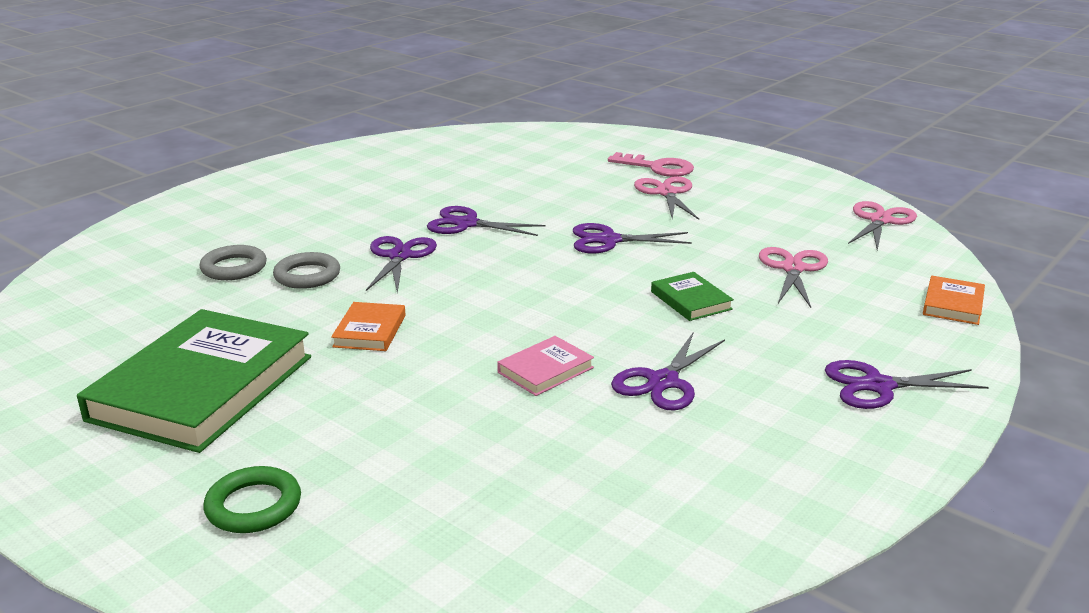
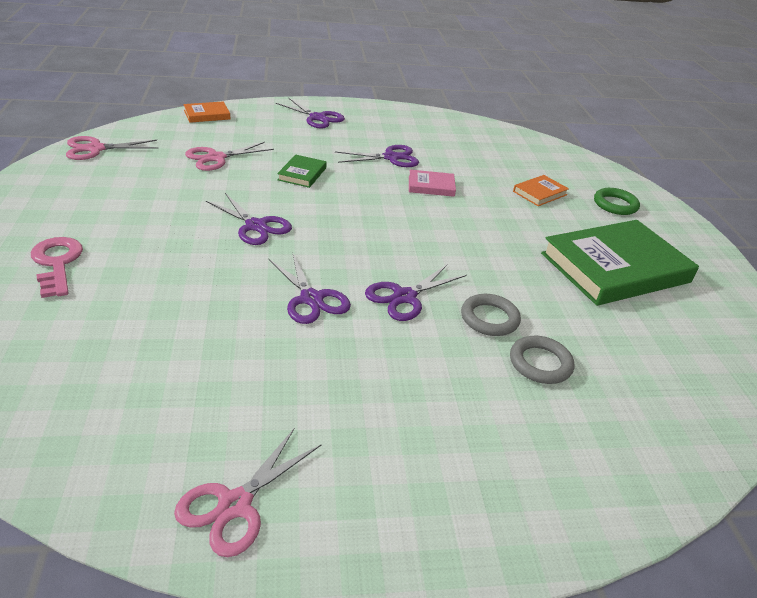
camera: 140 degrees left, 10 degrees up
orange book [331,302,406,351] -> orange book moved to [513,175,569,206]
pink scissors [634,176,699,220] -> pink scissors moved to [174,429,321,557]

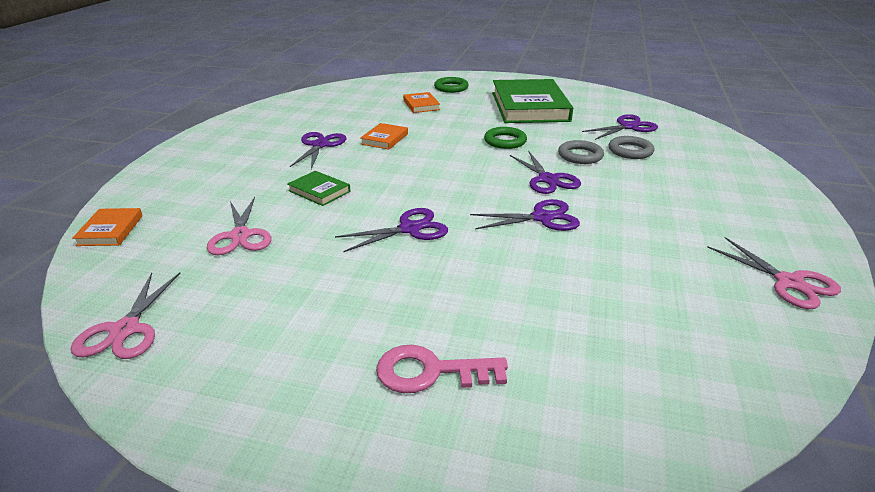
camera: 65 degrees left, 5 degrees down
purple scissors [276,98,345,129] -> purple scissors moved to [582,114,658,140]
pink book [409,170,456,197] -> orange book [360,123,408,150]
none -> green ring [484,127,527,149]

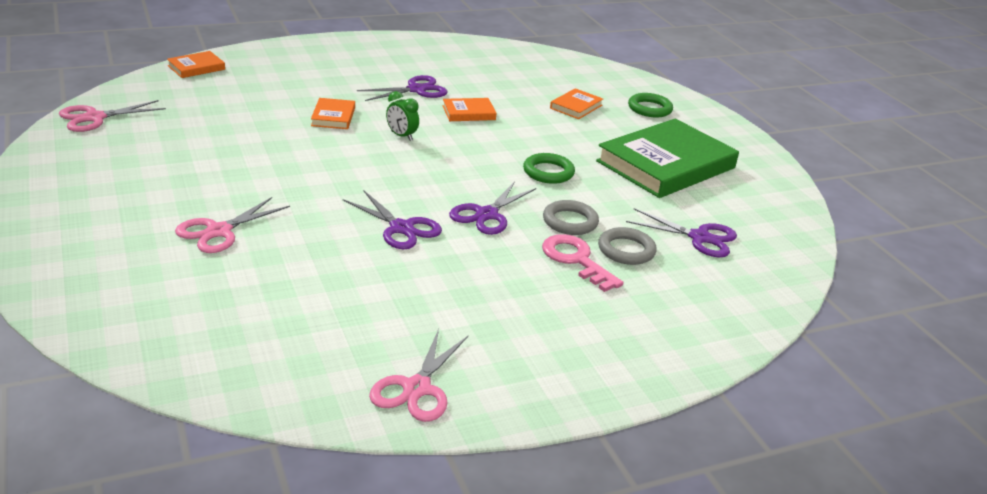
camera: 50 degrees right, 0 degrees up
pink scissors [207,197,271,255] -> pink scissors moved to [175,197,290,253]
green book [287,171,351,206] -> orange book [311,98,355,129]
purple scissors [335,208,448,252] -> none
pink key [376,345,508,393] -> pink key moved to [542,234,624,292]
none -> green clock [386,91,419,141]

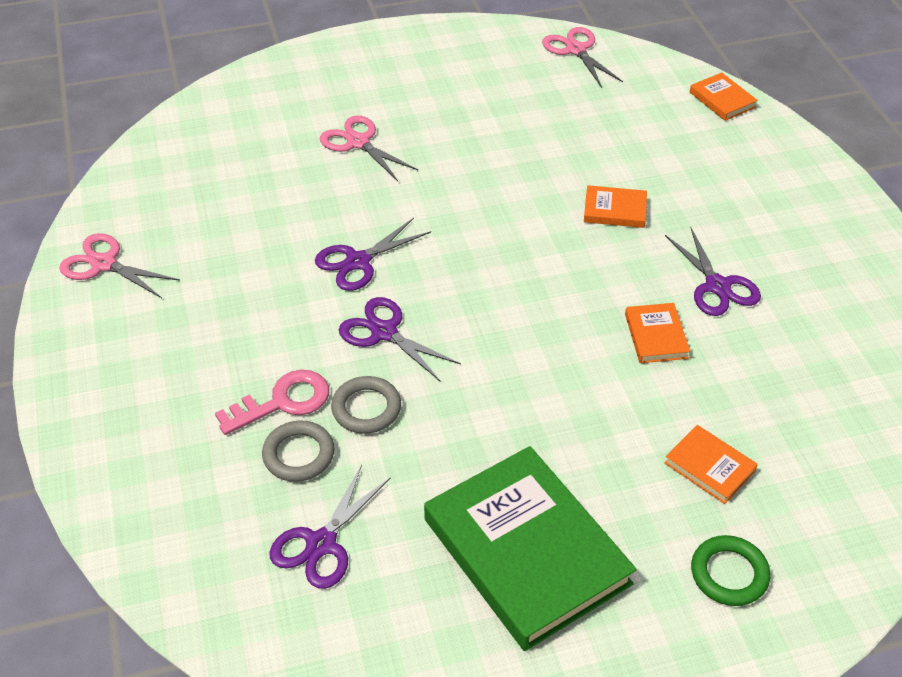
camera: 100 degrees right, 15 degrees up
green clock [386,91,419,141] -> none
green ring [523,153,575,184] -> none

